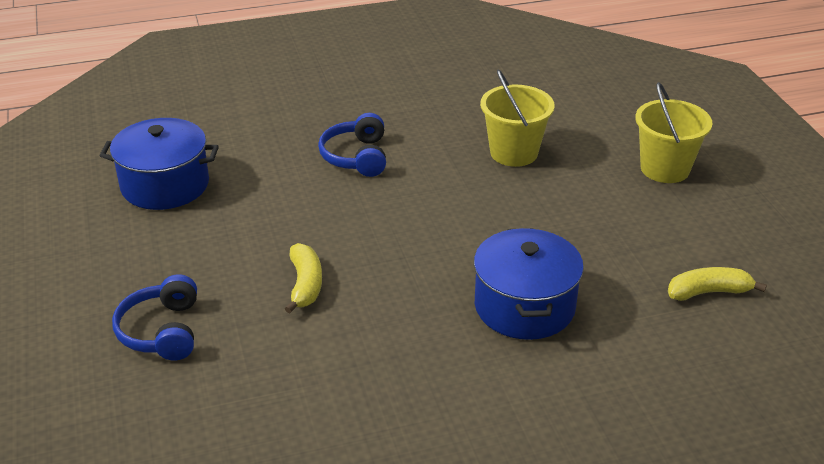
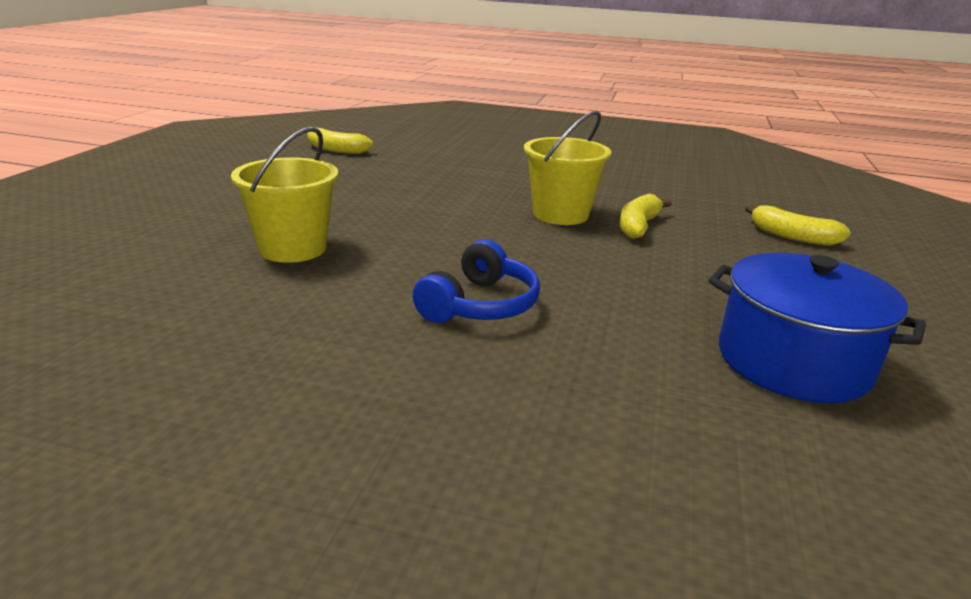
camera: 150 degrees left, 10 degrees down
blue headphones [112,274,197,360] -> yellow banana [745,205,851,246]
blue pot [474,228,584,340] -> none
yellow bucket [635,82,712,183] -> yellow bucket moved to [524,111,611,225]

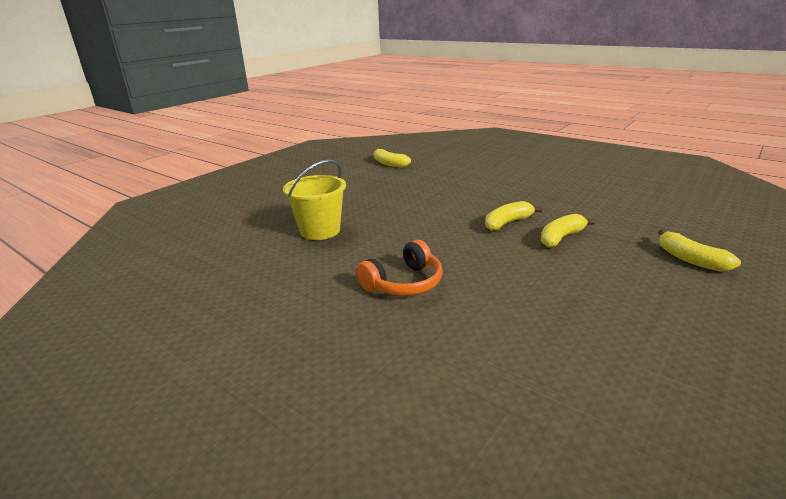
camera: 25 degrees right, 0 degrees up
blue headphones [413,239,540,323] -> orange headphones [357,240,443,296]
yellow bucket [524,111,611,225] -> yellow banana [485,201,542,231]
blue pot [709,253,926,403] -> none

